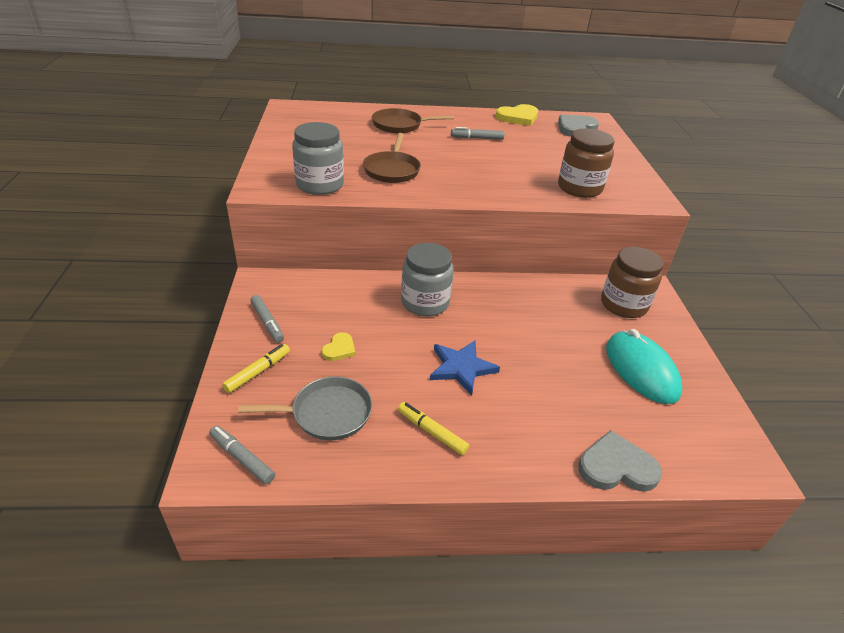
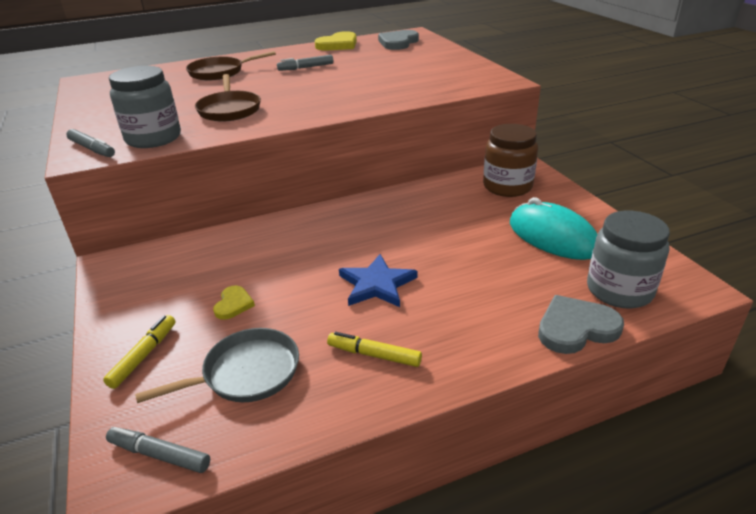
camera: 15 degrees left, 5 degrees down
grey marker [251,295,284,343] -> grey marker moved to [66,129,115,157]
grey jar [401,243,454,316] -> grey jar moved to [587,211,670,309]
brown jar [558,128,614,198] -> none

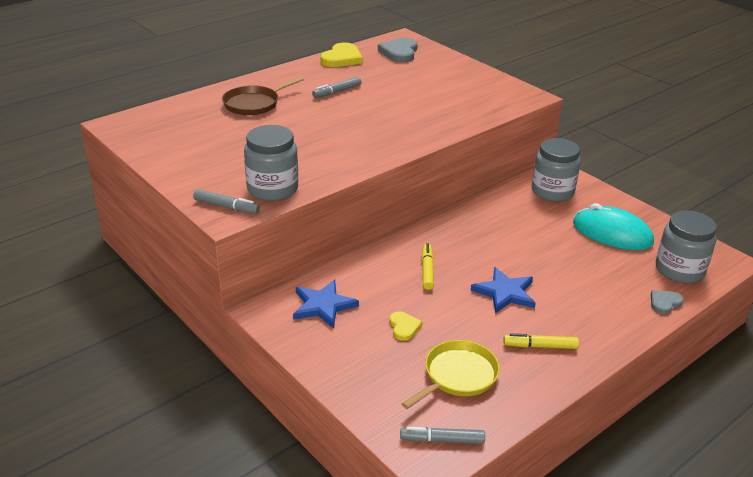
camera: 20 degrees left, 0 degrees up
yellow marker [103,315,176,389] -> yellow marker moved to [422,243,434,290]
grey pan [135,328,299,403] -> yellow pan [402,340,500,409]
brown pan [195,74,261,122] -> none
brown jar [483,124,538,197] -> grey jar [532,138,581,202]
grey heart [538,295,624,354] -> grey heart [651,290,684,314], size x0.57
none -> blue star [293,280,359,328]

